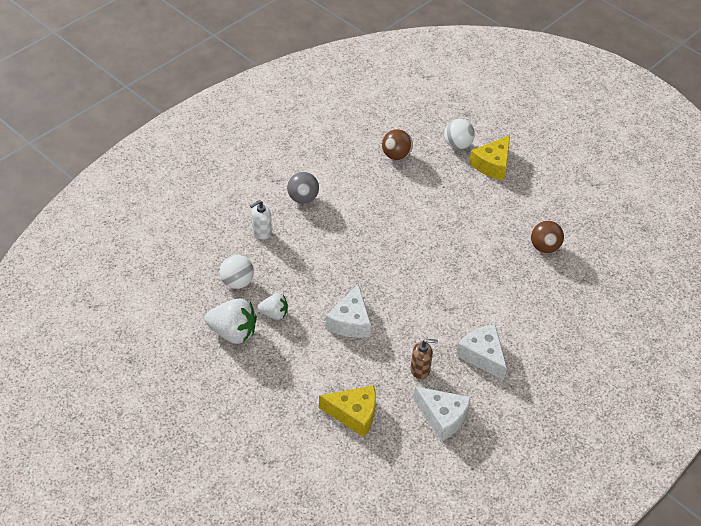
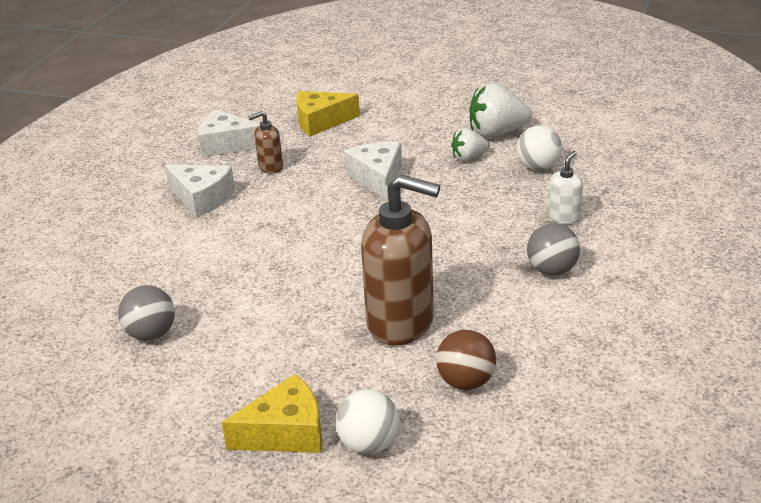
camera: 160 degrees right, 15 degrees down
yellow cheese [469,135,510,180] -> yellow cheese turned 60 degrees clockwise [222,374,322,453]
brown ball [531,220,564,253] -> grey ball [118,285,175,341]
none -> brown soap dispenser [361,174,440,346]

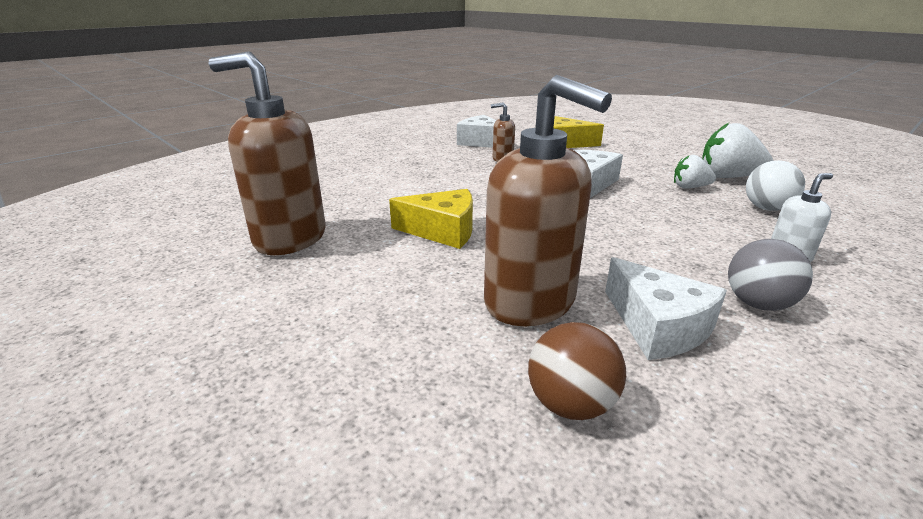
camera: 25 degrees right, 5 degrees down
grey ball [118,285,175,341] -> brown soap dispenser [209,51,326,255]
white cheese [165,164,235,218] -> white cheese moved to [605,257,727,360]
yellow cheese [222,374,322,453] -> yellow cheese moved to [389,189,473,249]
white ball [336,390,400,454] -> none

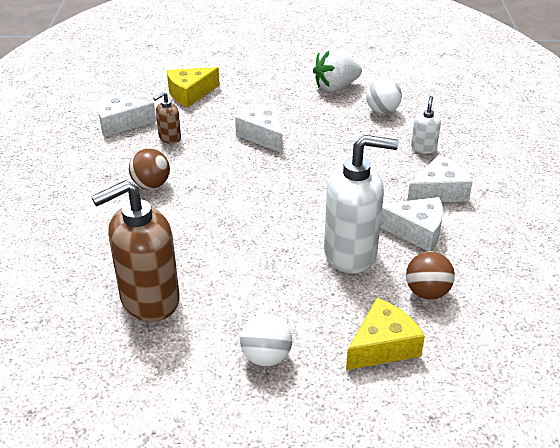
camera: 45 degrees left, 10 degrees up
yellow cheese [389,189,473,249] -> yellow cheese moved to [346,298,425,370]
brown soap dispenser [484,75,612,327] -> white soap dispenser [324,135,399,273]
white strawberry [674,155,716,188] -> none
grey ball [728,239,813,311] -> white cheese [407,155,473,202]
none -> brown ball [129,149,170,189]
none -> white ball [240,313,292,366]

